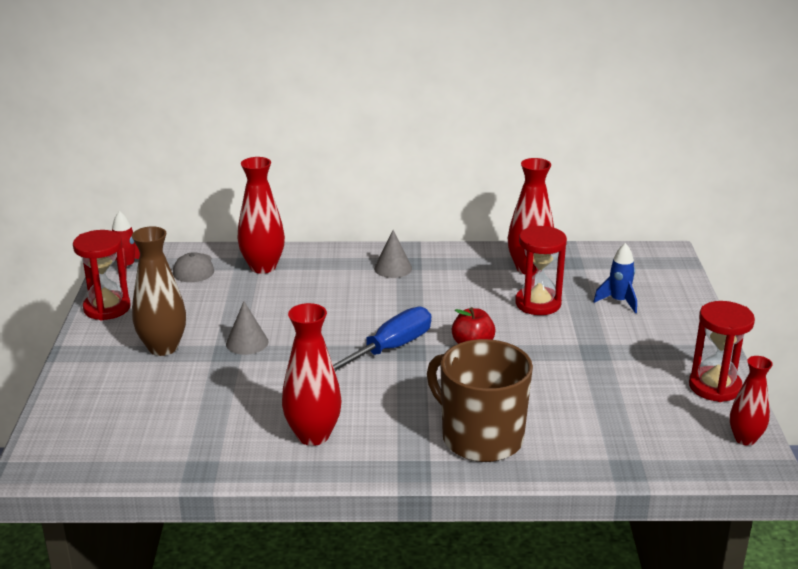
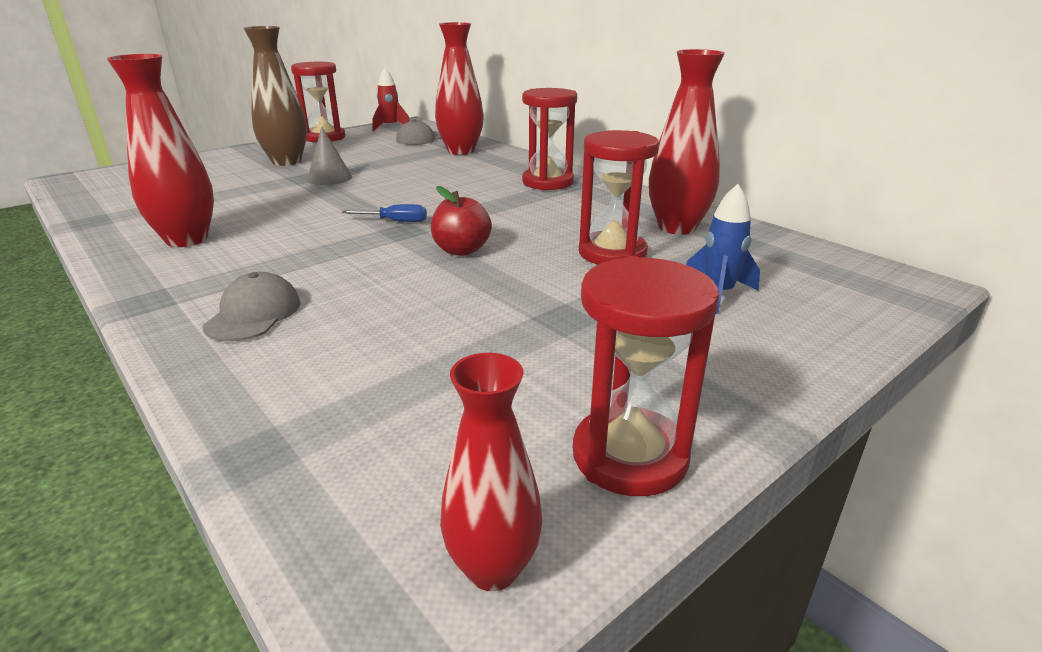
camera: 50 degrees right, 0 degrees up
blue screwdriver [333,307,431,372] -> blue screwdriver [342,204,427,222], size x0.48
grey cone [374,230,412,278] -> red hourglass [522,88,577,190]
brown mug [427,339,533,462] -> grey cap [202,272,301,341]

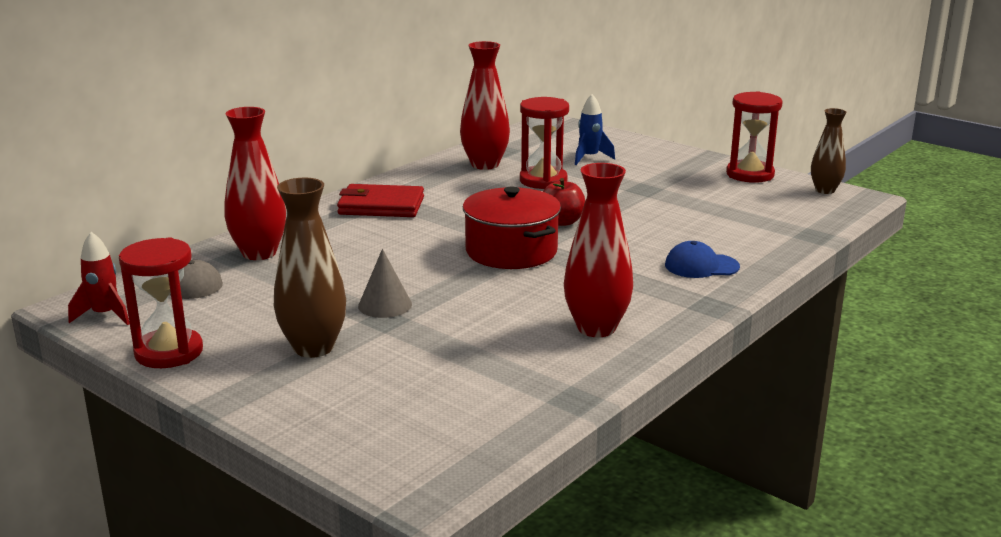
camera: 100 degrees left, 5 degrees down
grey cap [202,272,301,341] -> blue cap [665,241,740,278]
blue screwdriver [342,204,427,222] -> red pot [463,186,561,269]
red vase [440,353,543,591] -> brown vase [811,108,847,194]
red hourglass [522,88,577,190] -> red wallet [337,184,424,217]

